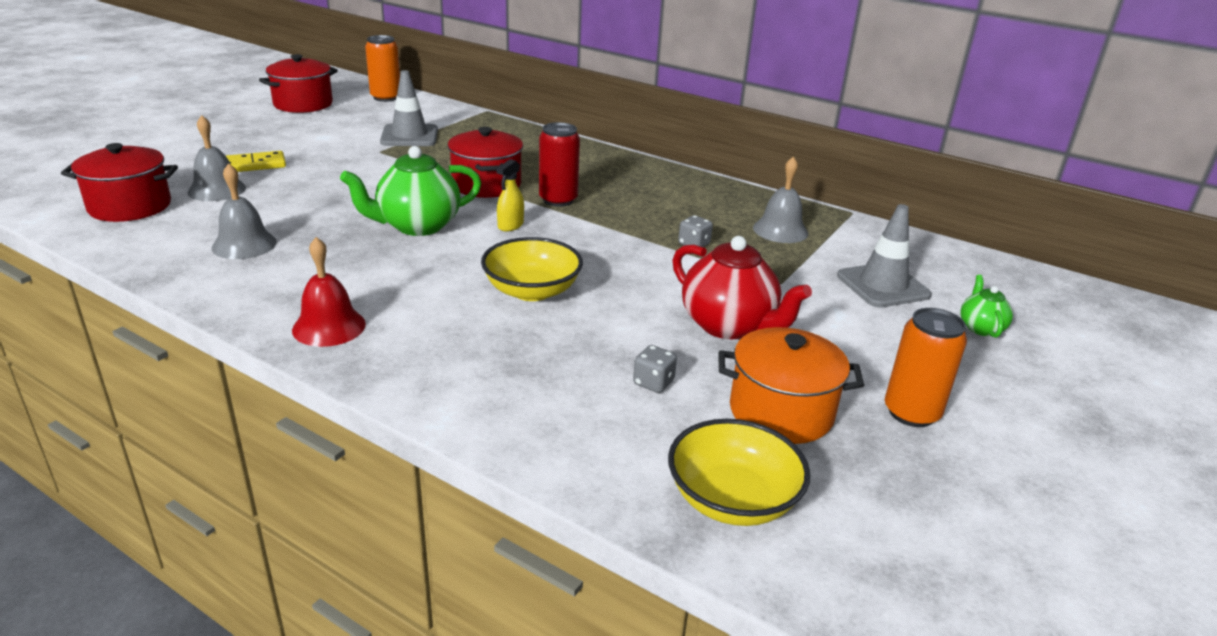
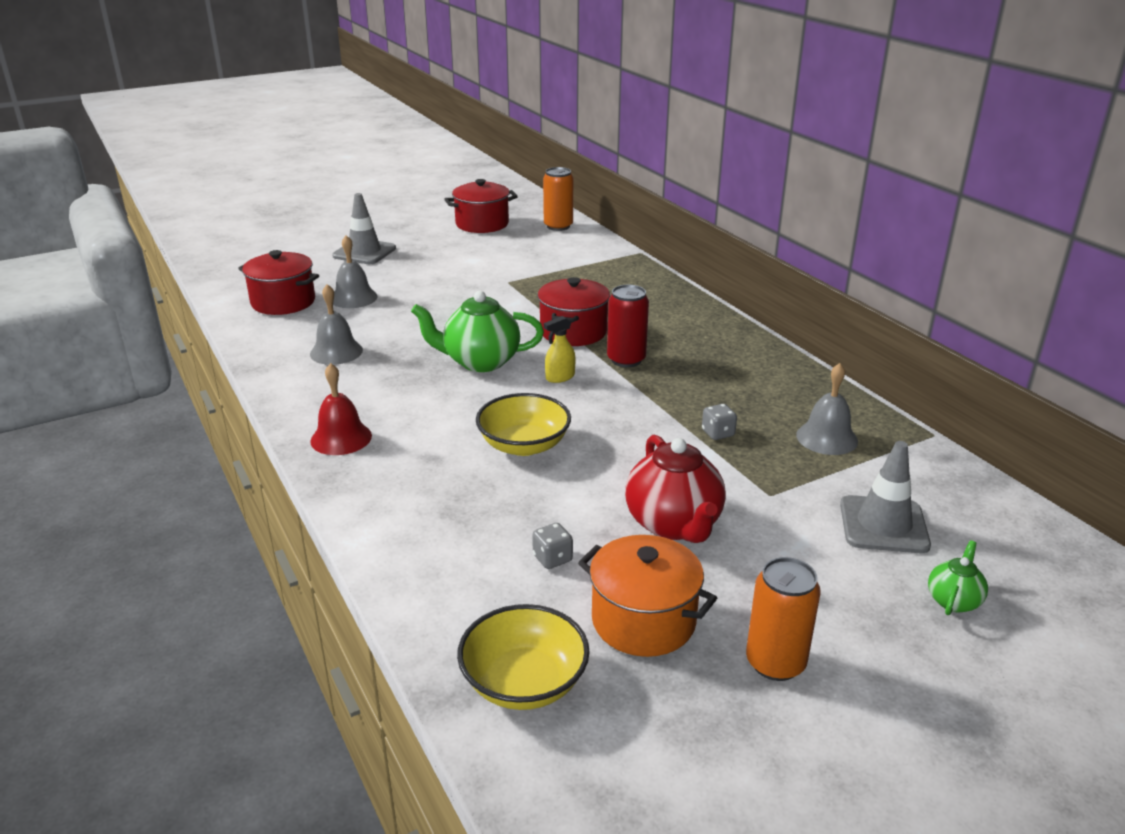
camera: 30 degrees right, 0 degrees up
yellow domino [226,151,286,172] -> none
grey traffic cone [380,70,438,146] -> grey traffic cone moved to [332,193,396,264]

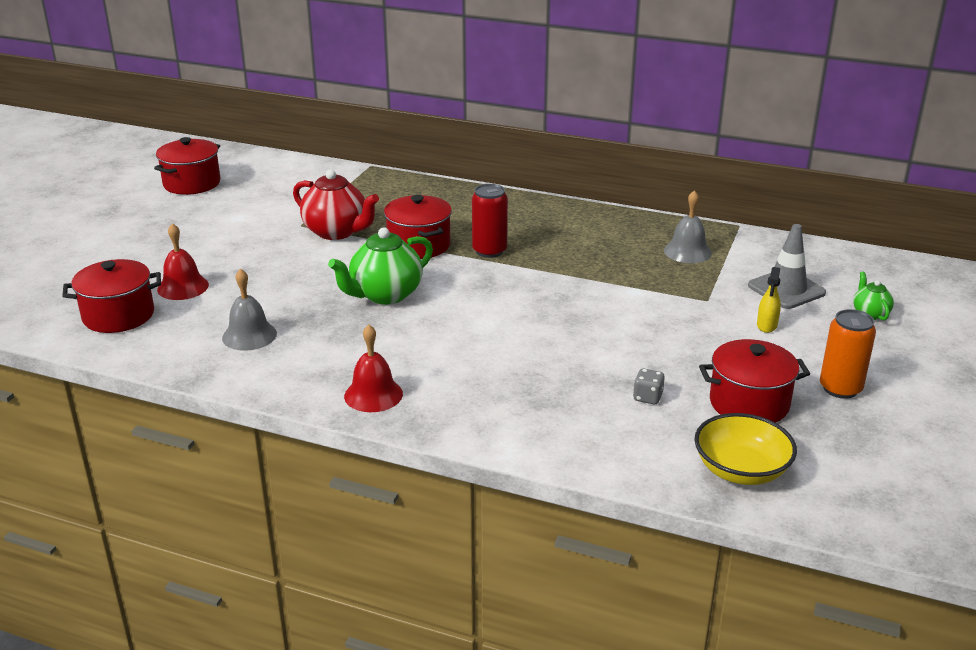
camera: 40 degrees left, 0 degrees up
grey traffic cone [332,193,396,264] -> none
grey bell [333,235,378,308] -> red bell [157,223,209,300]
yellow bowl [476,393,571,456] -> none
orange can [543,167,573,231] -> none
yellow spray bottle [544,316,576,383] -> yellow spray bottle moved to [757,267,781,333]
orange pot [578,535,717,657] -> red pot [699,339,810,423]
red teapot [625,435,726,543] -> red teapot moved to [293,169,379,240]
grey dice [702,404,737,440] -> none

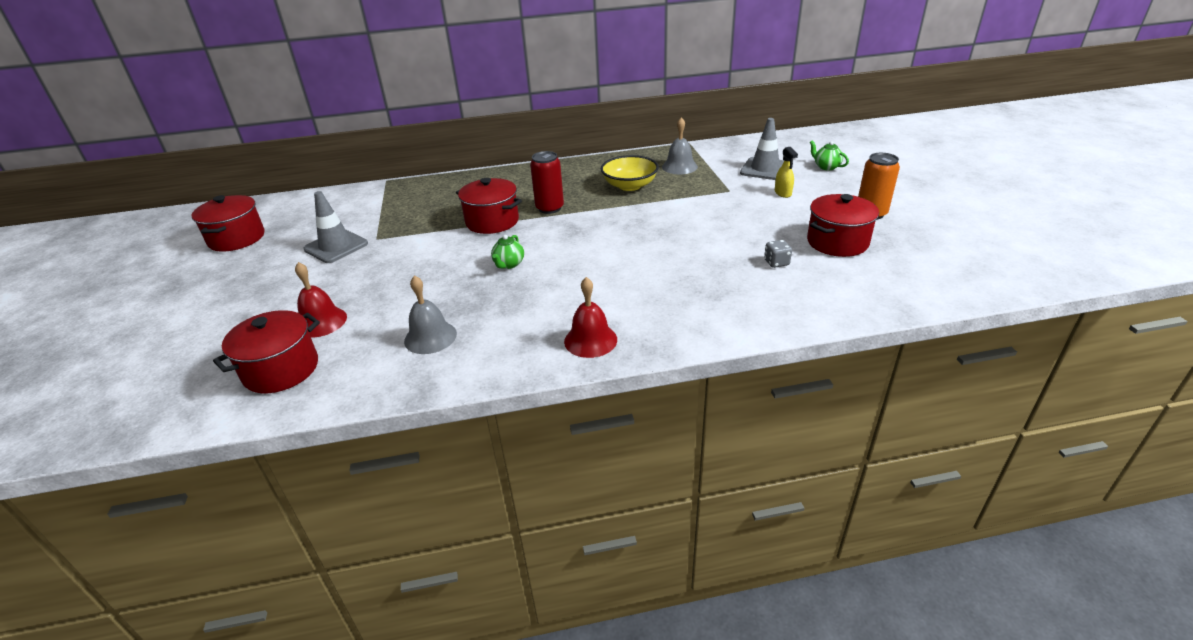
camera: 30 degrees left, 5 degrees up
red teapot [293,169,379,240] -> none
green teapot [328,227,433,305] -> green teapot [491,235,524,269], size x0.51
yellow bowl [694,413,797,485] -> yellow bowl moved to [601,155,659,191]
none -> grey traffic cone [303,191,368,263]

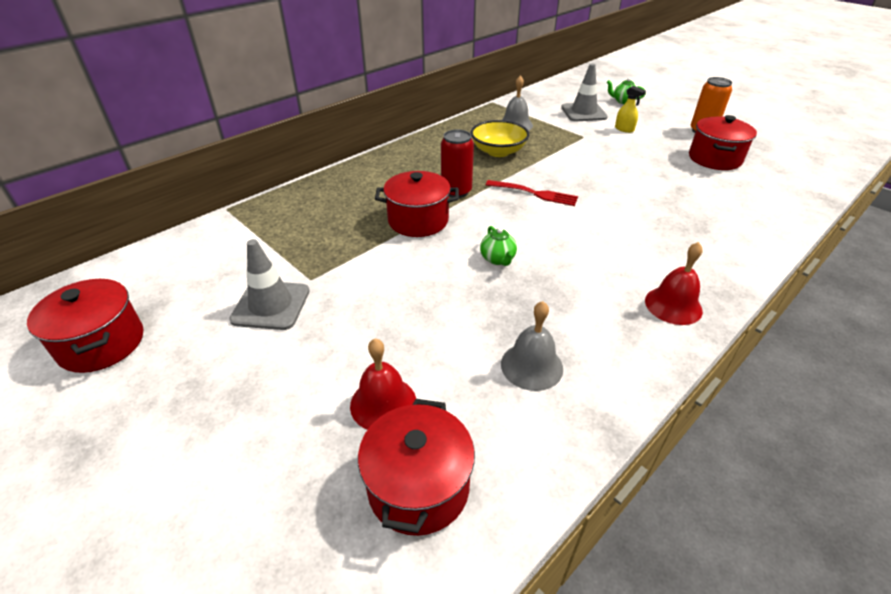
camera: 35 degrees left, 5 degrees up
grey dice [764,240,792,268] -> none
none -> red fork [486,180,578,206]

